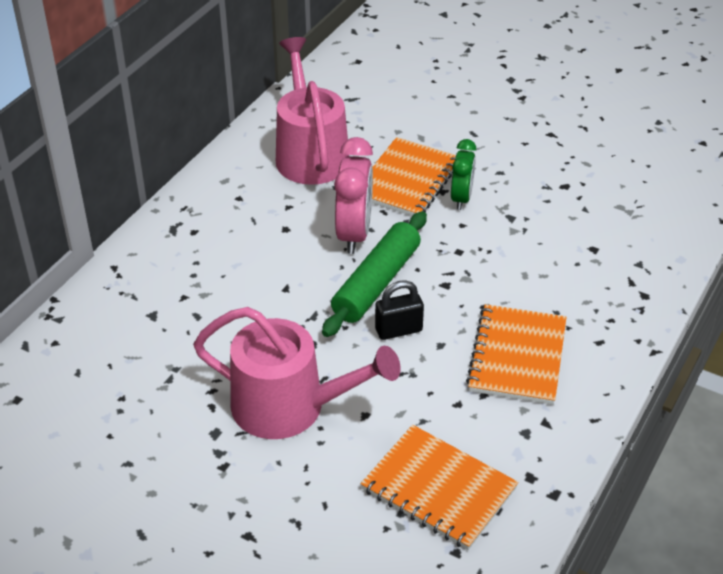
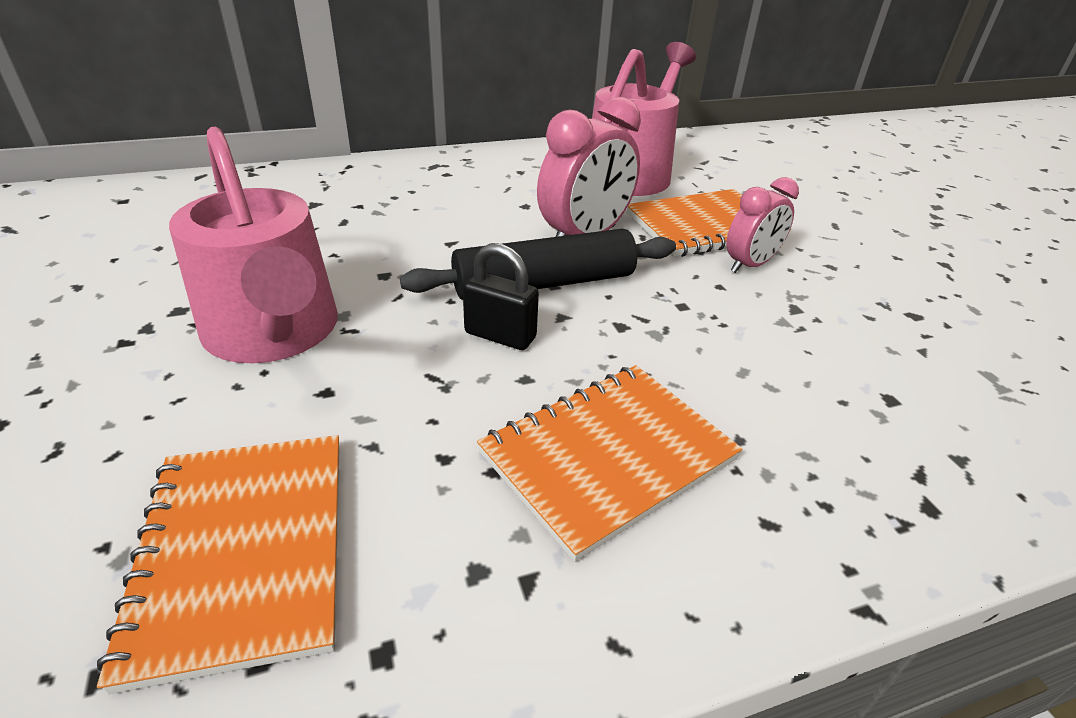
camera: 40 degrees right, 5 degrees down
green rolling pin [322,211,427,337] -> black rolling pin [400,229,676,300]
green clock [451,139,476,210] -> pink clock [726,177,799,273]

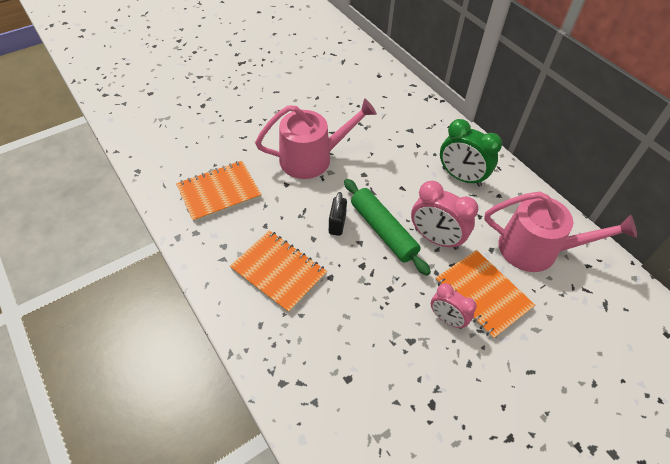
camera: 75 degrees right, 15 degrees up
pink watering can [169,126,338,363] -> pink watering can turned 150 degrees counterclockwise [255,98,377,179]
black rolling pin [400,229,676,300] -> green rolling pin [344,179,431,276]
none -> green clock [440,119,502,187]

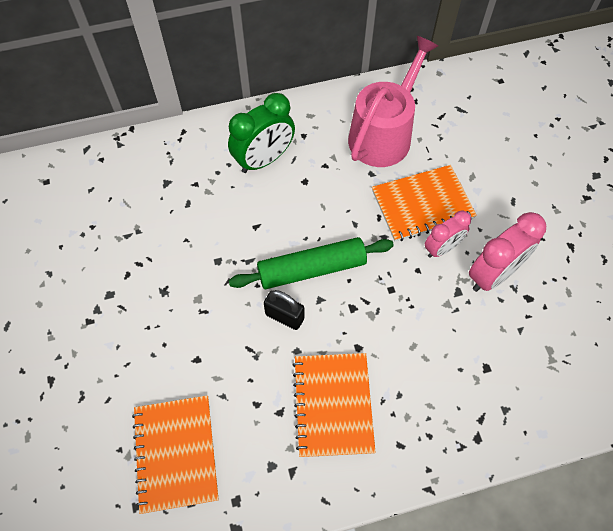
camera: 70 degrees left, 10 degrees up
orange notebook [230,230,327,313] -> orange notebook turned 60 degrees counterclockwise [292,353,376,457]
pink watering can [255,98,377,179] -> none
pink clock [411,181,478,250] -> pink clock moved to [469,212,546,292]

